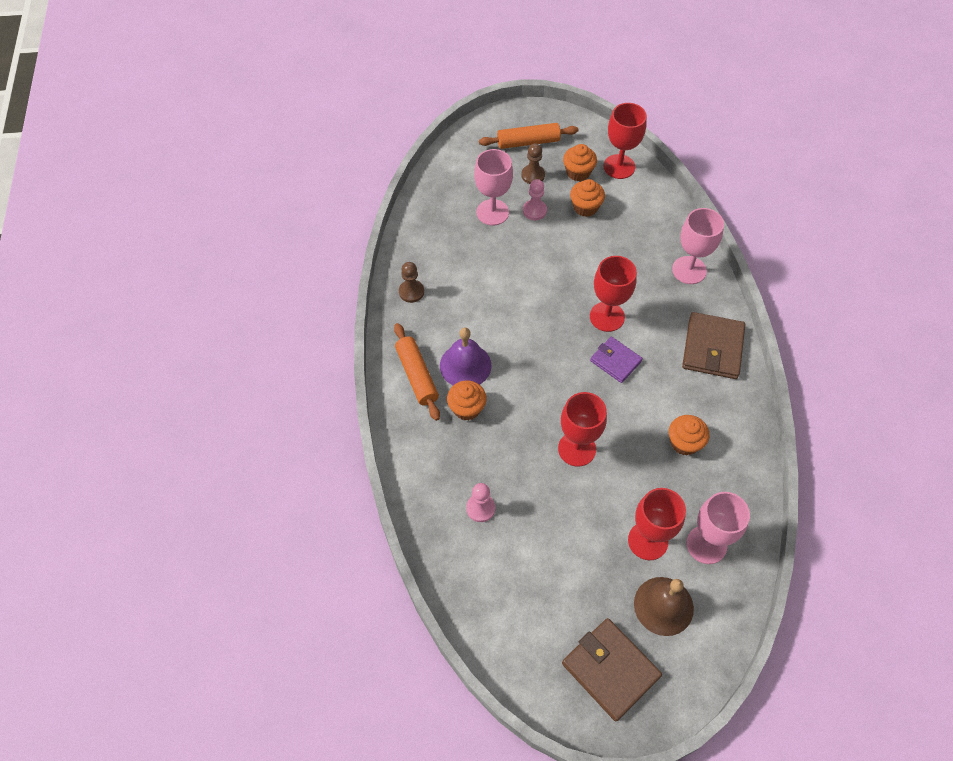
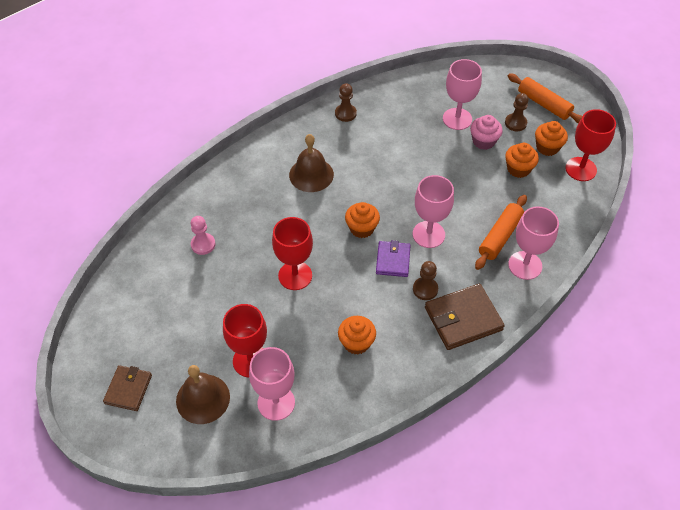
camera: 55 degrees right, 5 degrees down
orange rolling pin [394,323,440,421] -> orange rolling pin moved to [475,195,527,270]
purple bell [440,328,492,385] -> brown bell [289,134,334,192]
orange cupcake [447,380,487,421] -> orange cupcake moved to [345,202,380,238]
pink pawn [523,179,547,220] -> pink cupcake [470,115,503,150]
brown wallet [562,618,662,722] -> brown wallet [103,365,152,411], size x0.62
red goblet [590,256,637,332] -> pink goblet [413,175,454,248]
none -> brown pawn [413,261,438,300]

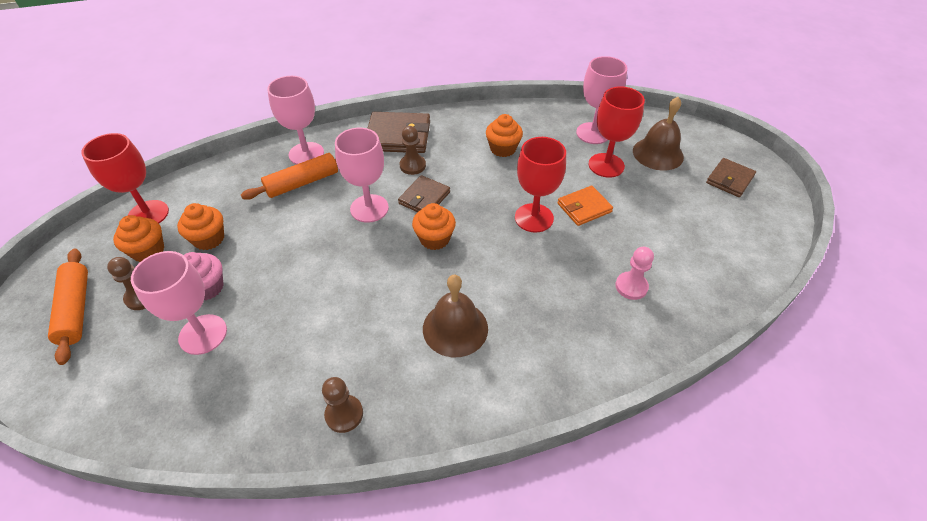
camera: 155 degrees left, 5 degrees down
purple wallet [376,240,411,277] -> brown wallet [398,175,450,212]
none -> orange wallet [557,186,613,226]

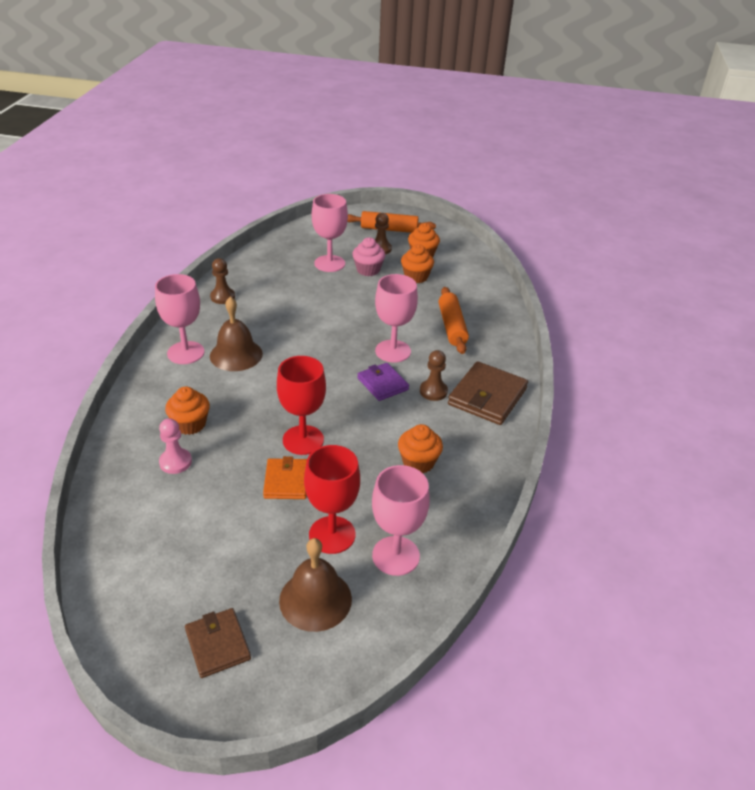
camera: 115 degrees right, 10 degrees down
red goblet [81,133,169,223] -> none
pink goblet [267,76,324,165] -> pink goblet moved to [155,274,204,364]
brown wallet [398,175,450,212] -> purple wallet [357,363,409,401]
orange cupcake [412,203,456,250] -> orange cupcake moved to [165,387,210,435]

